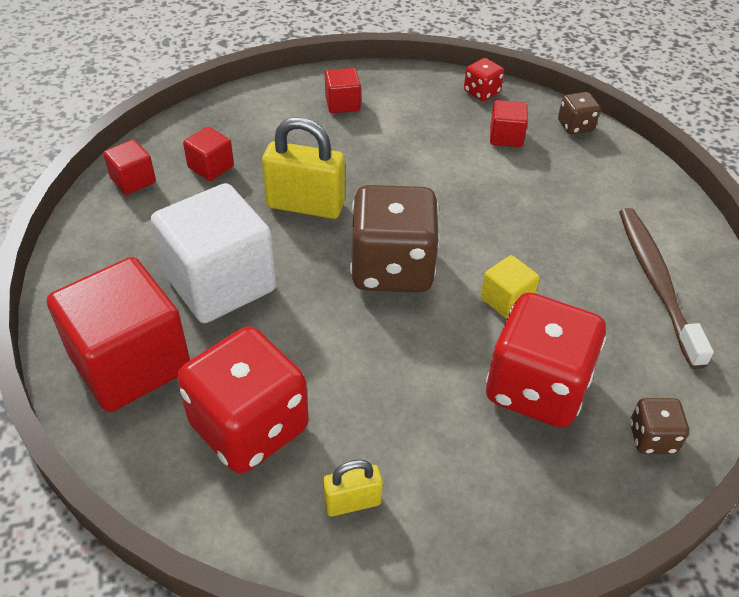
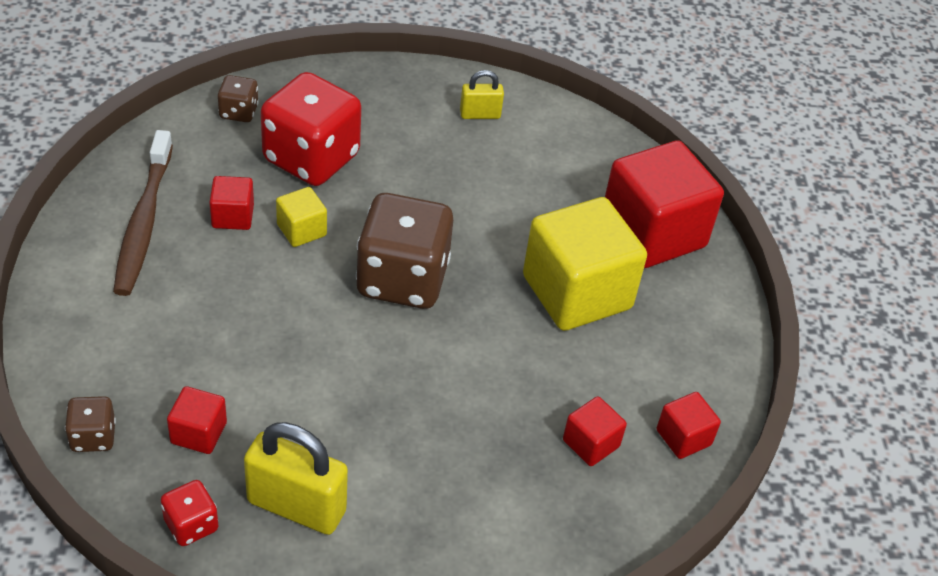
camera: 175 degrees left, 0 degrees up
white cube [151,183,276,323] -> yellow cube [523,197,647,331]
red dice [177,326,309,474] -> none
yellow padlock [262,117,345,219] -> yellow padlock moved to [244,422,348,535]
red cube [325,68,361,113] -> red cube moved to [209,176,254,230]

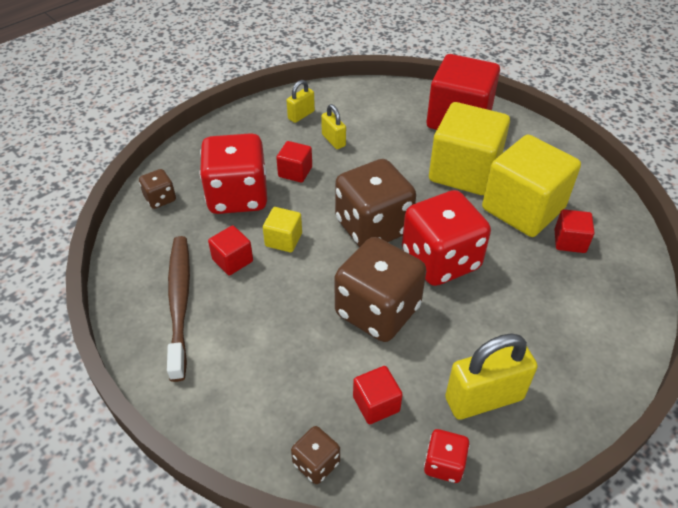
camera: 35 degrees left, 0 degrees up
brown toothbrush [113,130,173,296] -> brown toothbrush turned 150 degrees counterclockwise [167,236,190,382]
red cube [657,392,721,459] -> red cube moved to [276,141,312,183]
none -> yellow padlock [321,104,346,149]
none -> brown dice [334,237,426,342]
none -> red dice [402,190,491,286]
none -> yellow cube [482,135,581,237]

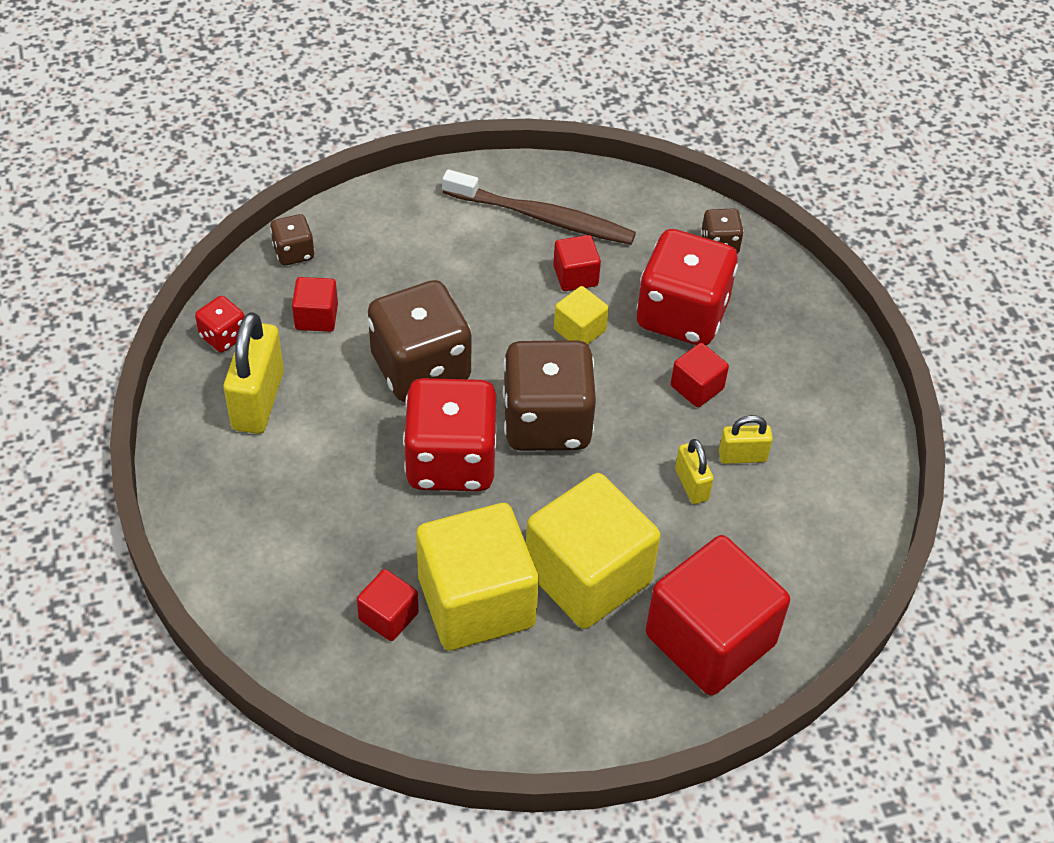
camera: 115 degrees right, 5 degrees up
yellow padlock [287,80,315,123] -> yellow padlock moved to [675,439,714,504]

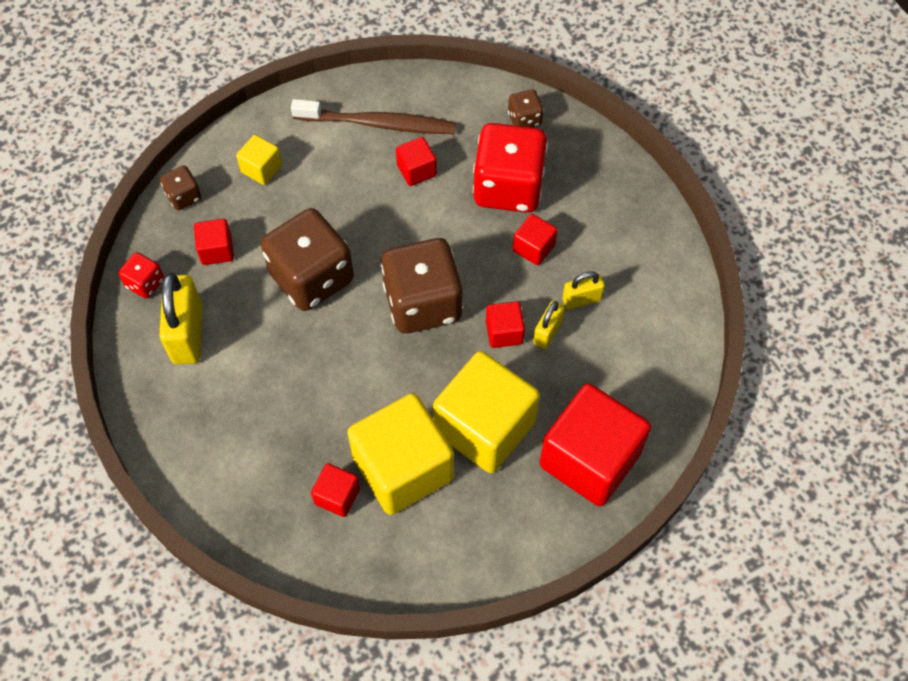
camera: 10 degrees left, 10 degrees up
red dice [403,378,497,491] -> none
yellow cube [554,286,609,344] -> yellow cube moved to [236,135,282,185]
yellow padlock [675,439,714,504] -> yellow padlock turned 60 degrees clockwise [533,301,565,349]
none -> red cube [486,301,525,348]

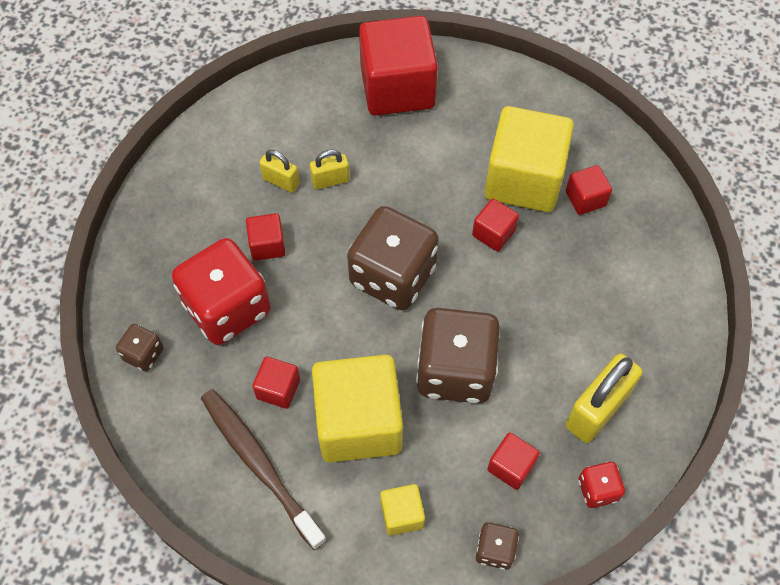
camera: 135 degrees left, 0 degrees up
yellow cube [433,351,540,473] -> yellow cube moved to [312,355,403,462]
red cube [486,301,525,348] -> red cube moved to [472,199,519,252]

